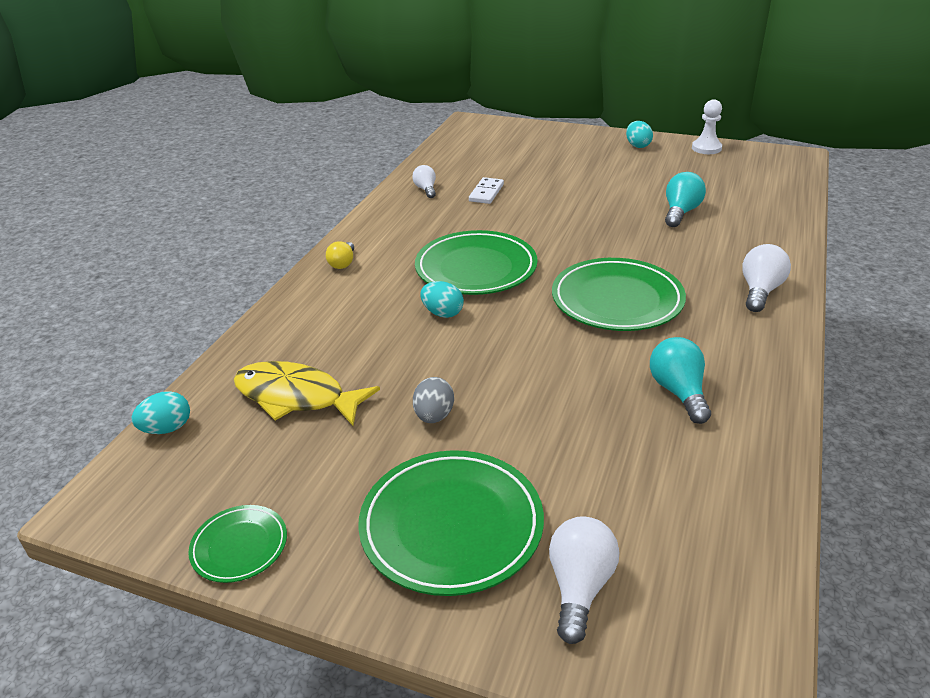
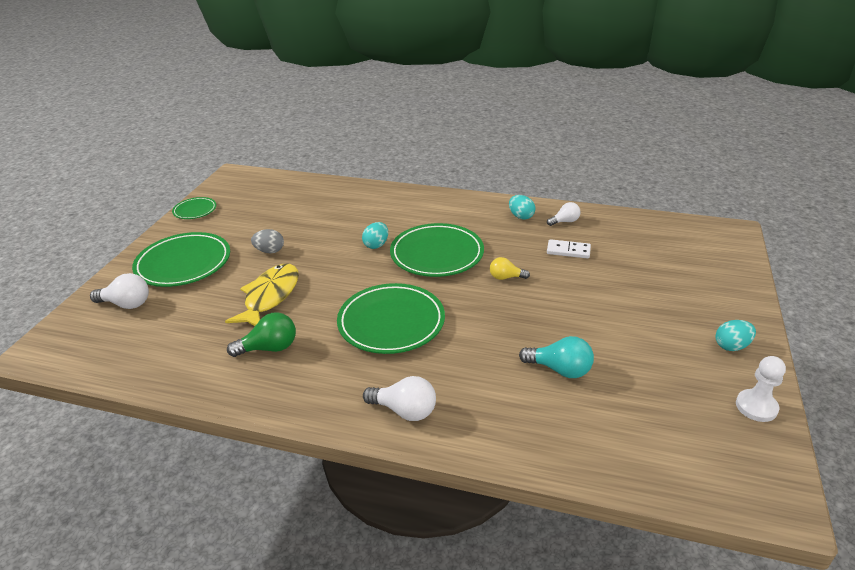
camera: 85 degrees right, 0 degrees up
turquoise egg [131,391,190,434] -> turquoise egg moved to [509,195,535,219]
yellow fish [233,361,380,426] -> yellow fish moved to [225,264,299,326]
yellow light bulb [326,241,354,269] -> yellow light bulb moved to [490,257,530,280]
turquoise light bulb [650,337,711,424] -> green light bulb [227,312,296,357]

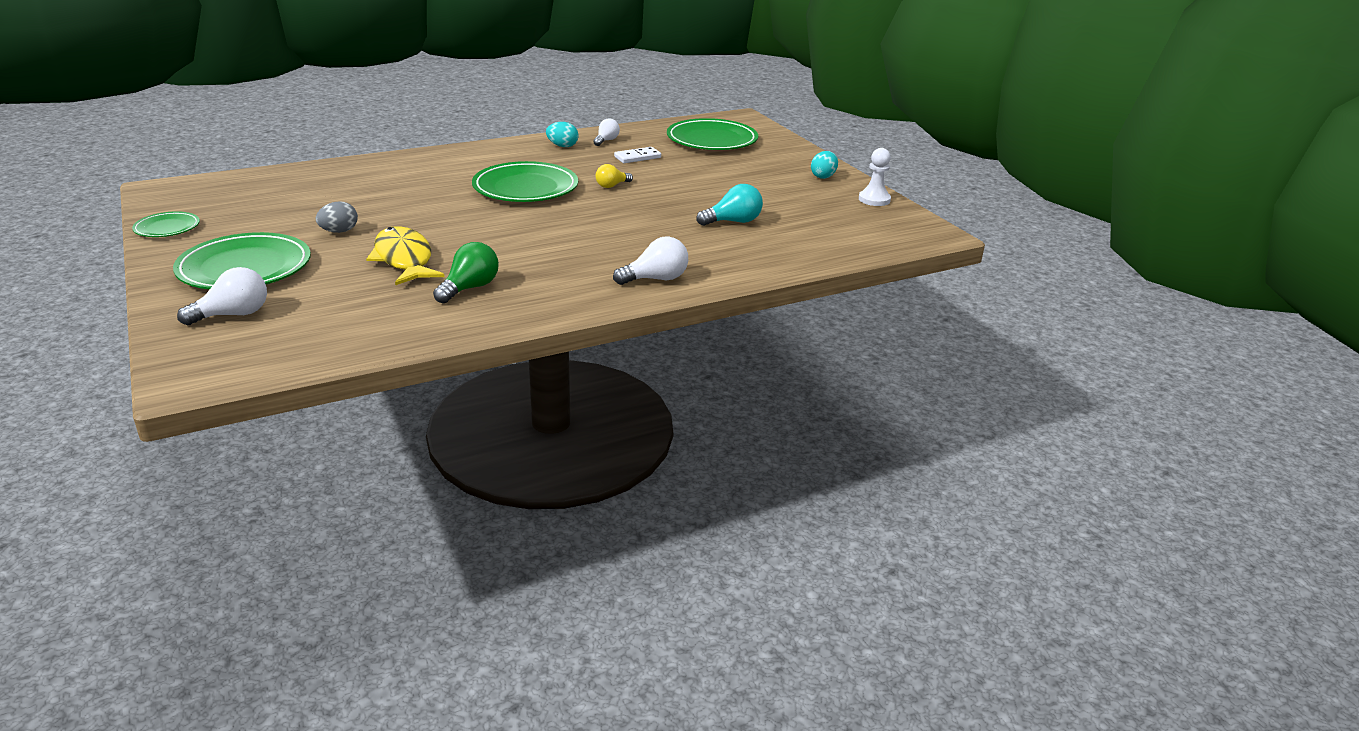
camera: 45 degrees left, 5 degrees down
green plate [337,283,445,354] -> green plate moved to [667,118,758,150]
turquoise egg [362,222,388,249] -> none

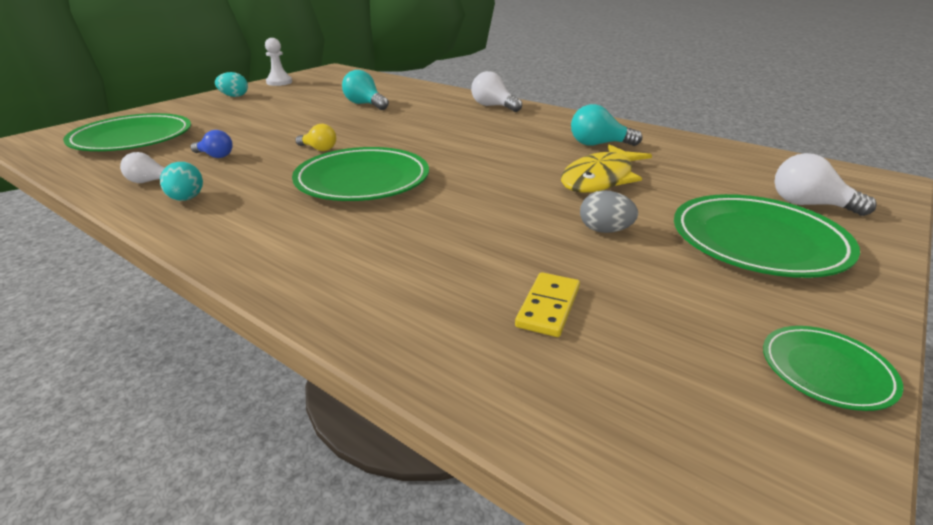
camera: 115 degrees left, 0 degrees up
green light bulb [433,242,499,304] -> turquoise light bulb [571,104,642,146]
white domino [614,147,661,163] -> blue light bulb [190,130,233,158]
none -> yellow domino [515,272,580,337]

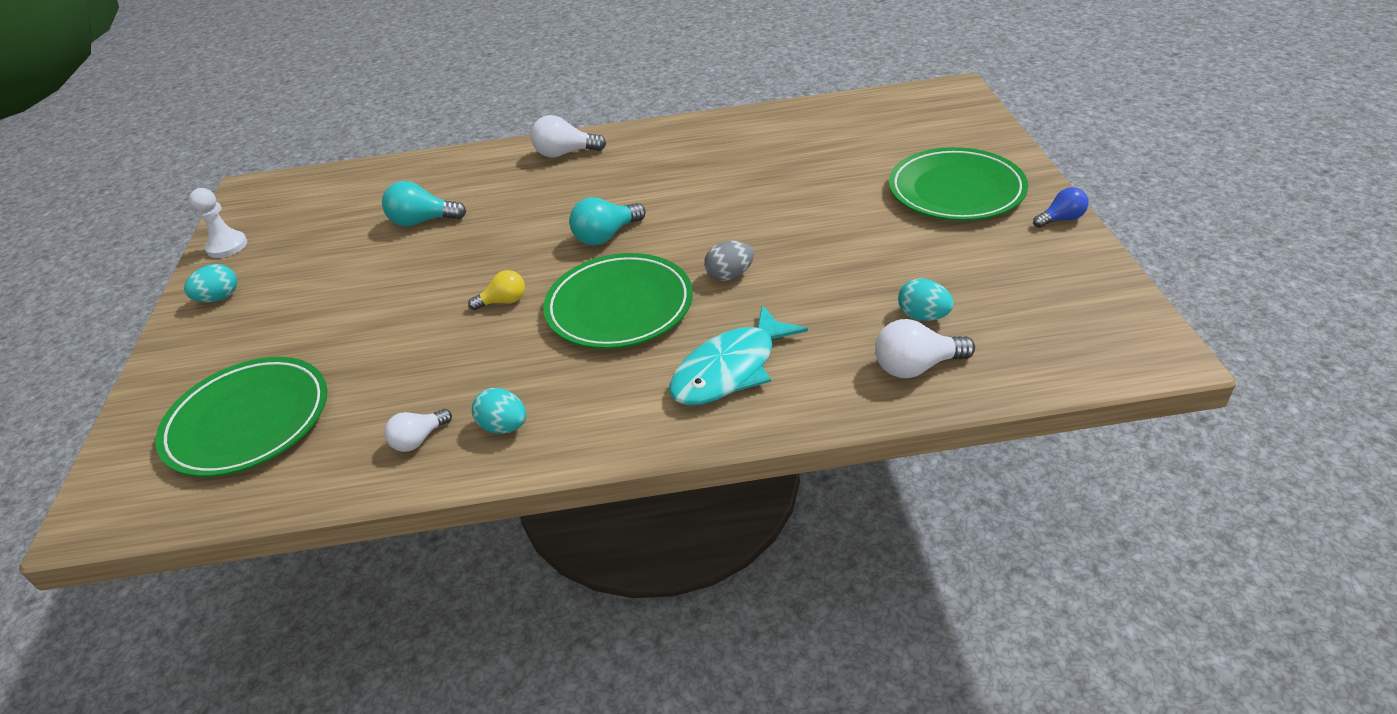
camera: 40 degrees left, 10 degrees up
blue light bulb [190,130,233,158] -> blue light bulb moved to [1033,187,1089,228]
yellow domino [515,272,580,337] -> turquoise egg [898,278,954,321]
yellow fish [561,144,652,193] -> none
turquoise light bulb [571,104,642,146] -> turquoise light bulb moved to [569,197,646,245]
grey egg [580,190,638,233] -> grey egg moved to [704,241,754,281]
green plate [763,326,903,411] -> none
white light bulb [774,153,876,216] -> white light bulb moved to [875,319,975,378]
none -> turquoise fish [669,305,808,405]

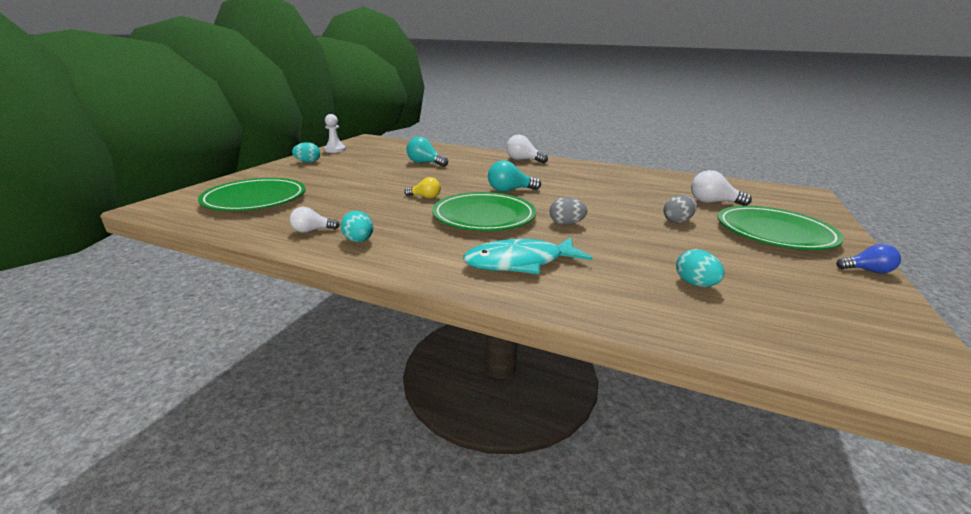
camera: 25 degrees right, 15 degrees down
white light bulb [875,319,975,378] -> white light bulb moved to [691,170,752,206]
none -> grey egg [663,195,697,223]

